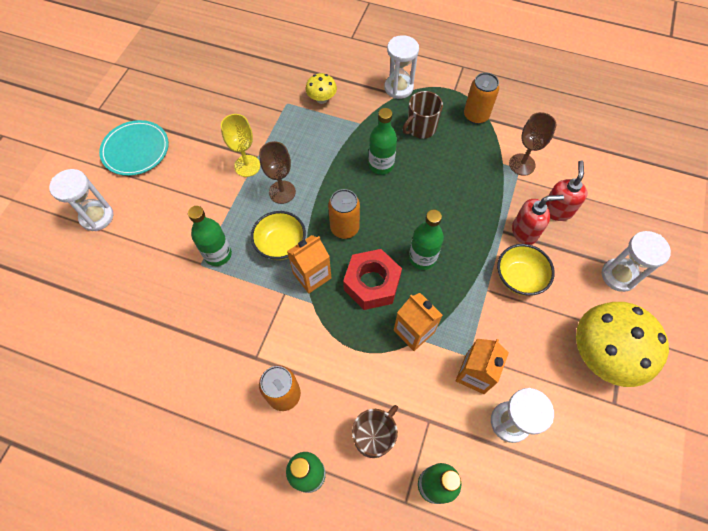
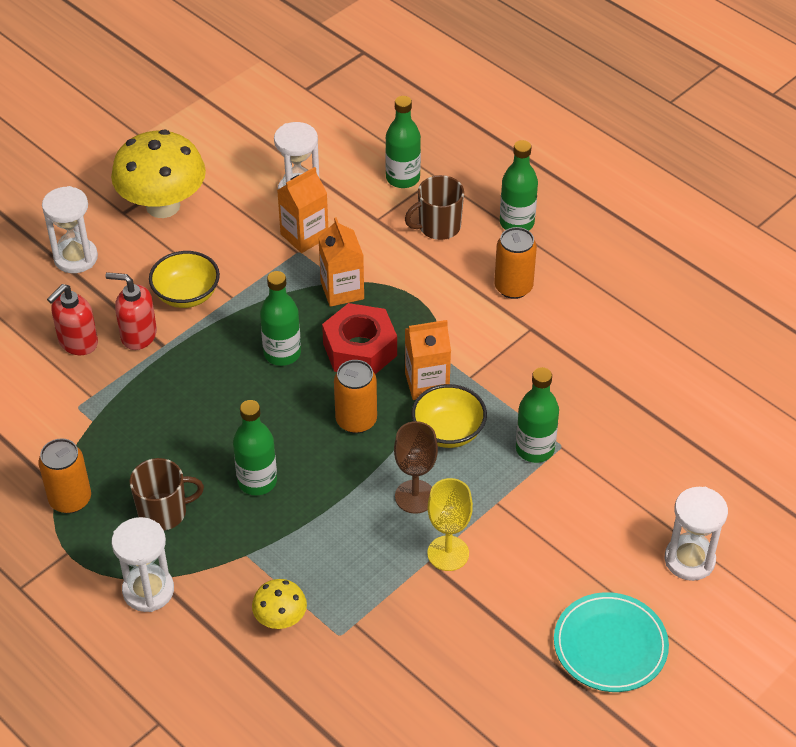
camera: 155 degrees left, 15 degrees down
brown goblet [509,112,556,176] -> none

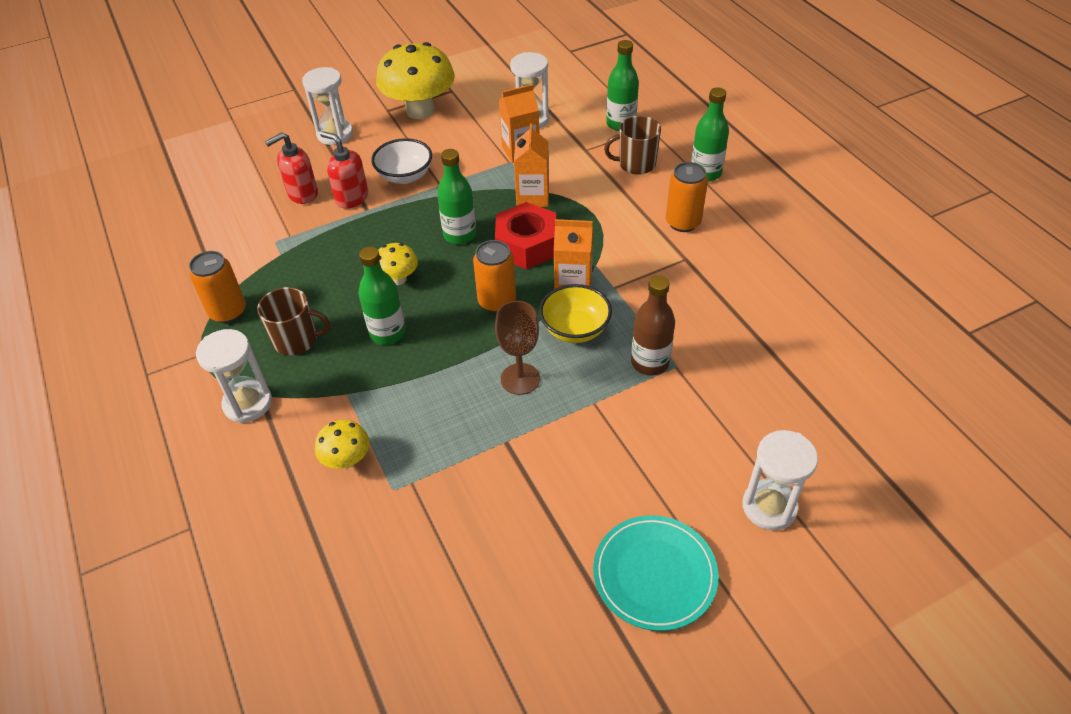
camera: 20 degrees right, 0 degrees up
yellow bowl [149,251,220,308] -> white bowl [371,138,432,184]
yellow goblet [427,478,473,571] -> none
green bottle [516,367,559,463] -> brown bottle [631,275,675,376]
none -> yellow mushroom [378,243,418,285]

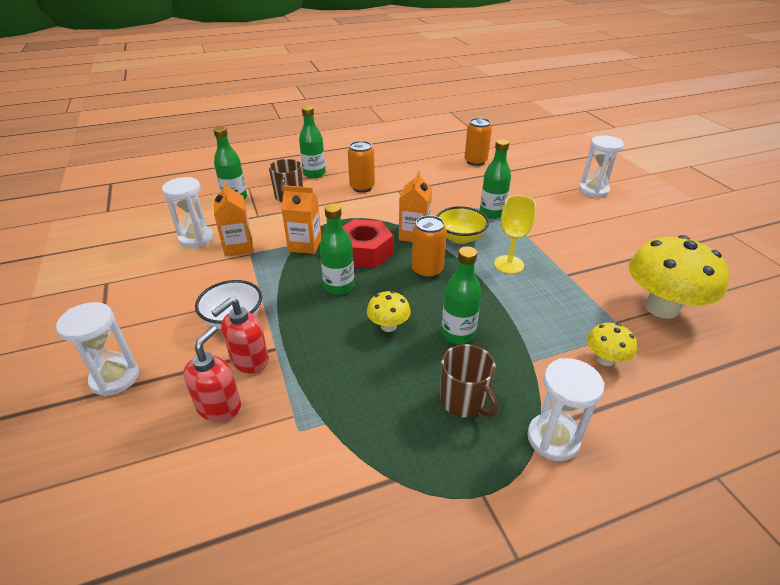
camera: 85 degrees left, 10 degrees down
orange can [189,251,246,323] -> orange can moved to [465,118,492,166]
brown mug [257,287,330,355] -> brown mug turned 135 degrees clockwise [440,344,498,418]
red soap dispenser [265,132,318,204] -> red soap dispenser turned 135 degrees counterclockwise [183,326,241,421]
yellow mushroom [376,42,455,119] -> yellow mushroom moved to [629,235,729,319]
brown goblet [495,301,540,395] -> yellow goblet [494,195,536,274]
turquoise plate [593,515,719,631] -> none
brown bottle [631,275,675,376] -> green bottle [480,139,511,219]

